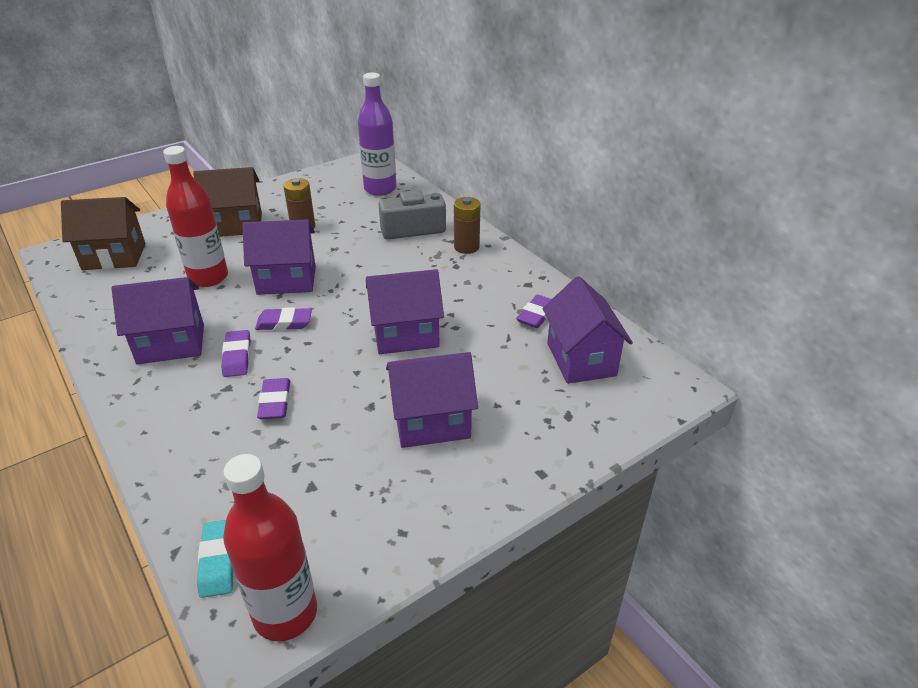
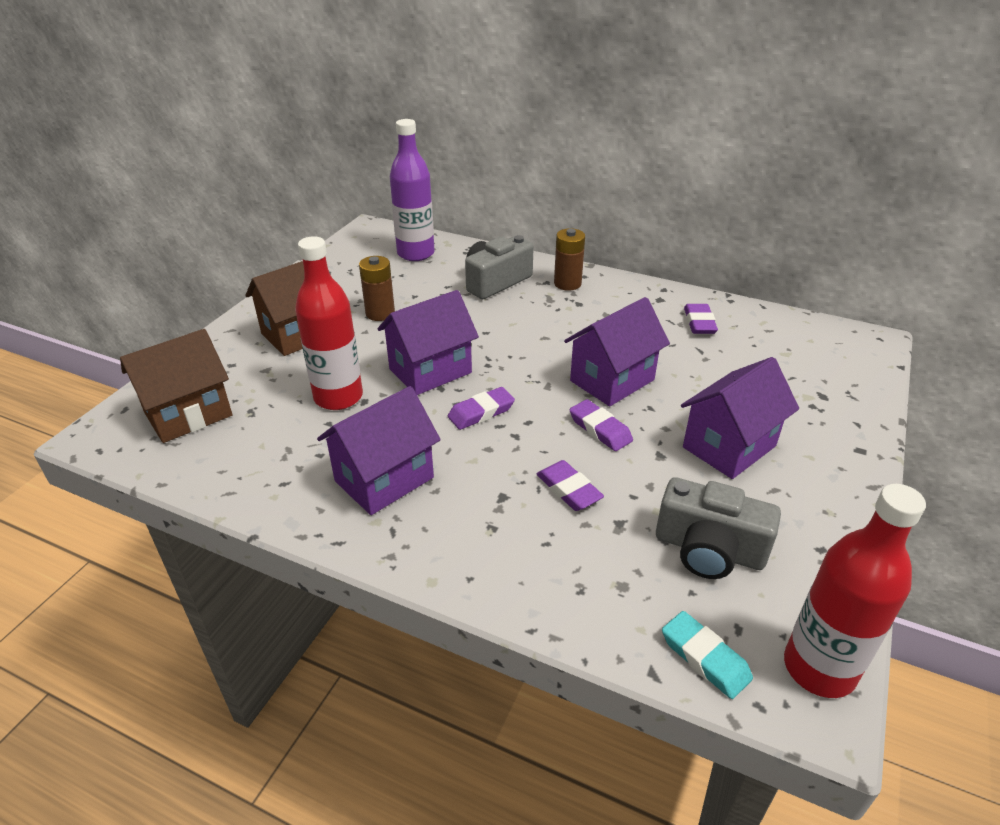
camera: 30 degrees left, 0 degrees up
purple eraser [221,330,251,377] -> purple eraser moved to [570,399,633,451]
purple house [543,276,633,384] -> none
none -> grey camera [656,477,781,579]

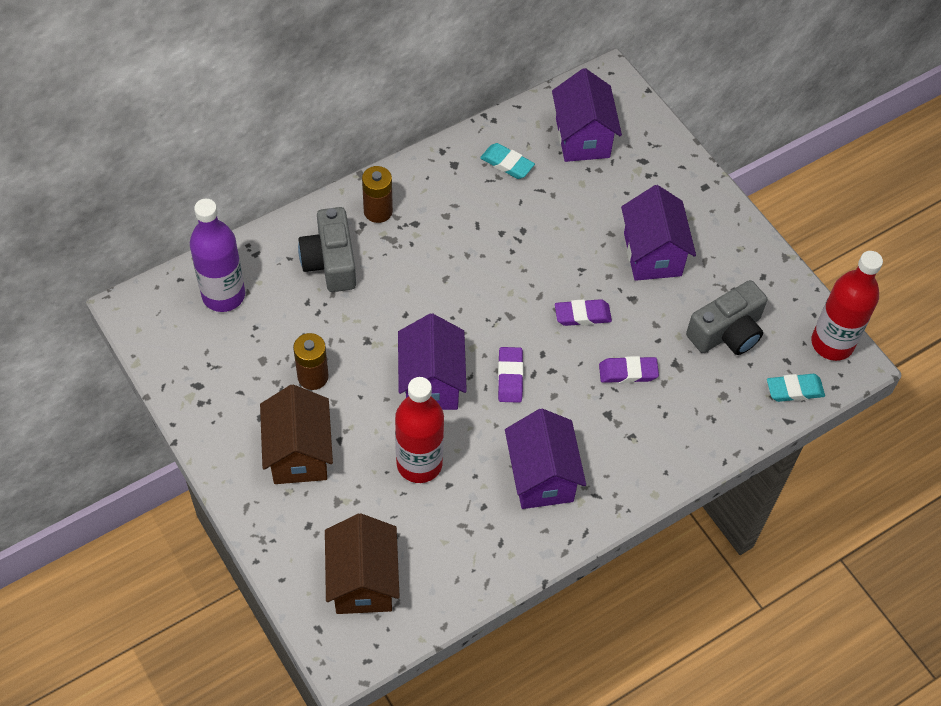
camera: 60 degrees left, 20 degrees up
purple house [564,297,670,406] -> purple house moved to [552,68,622,162]
purple eraser [684,304,718,334] -> turquoise eraser [480,143,535,179]

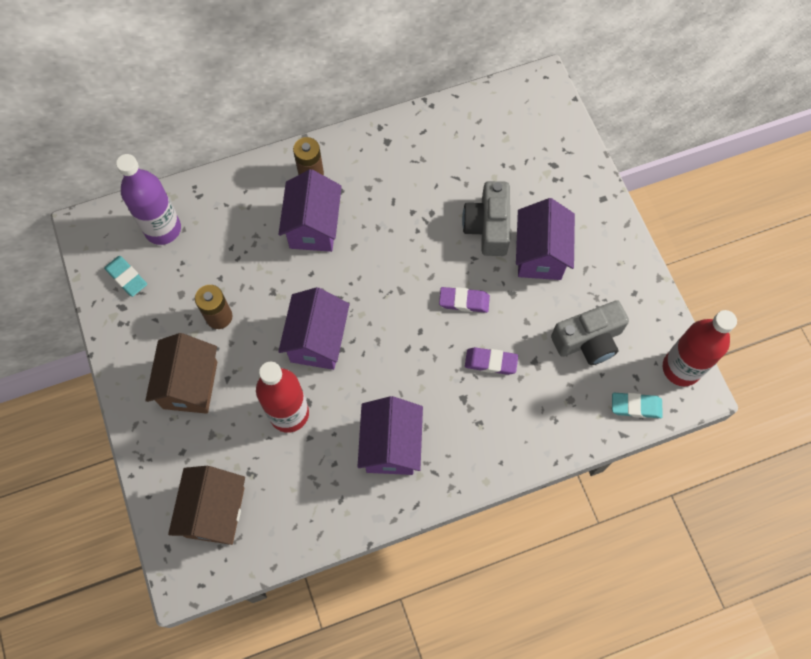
camera: 15 degrees right, 10 degrees up
grey camera [298,207,356,292] -> grey camera moved to [462,181,510,256]
turquoise eraser [480,143,535,179] -> turquoise eraser moved to [104,256,147,297]
purple eraser [498,347,523,403] -> none
purple house [552,68,622,162] -> purple house moved to [278,169,342,252]

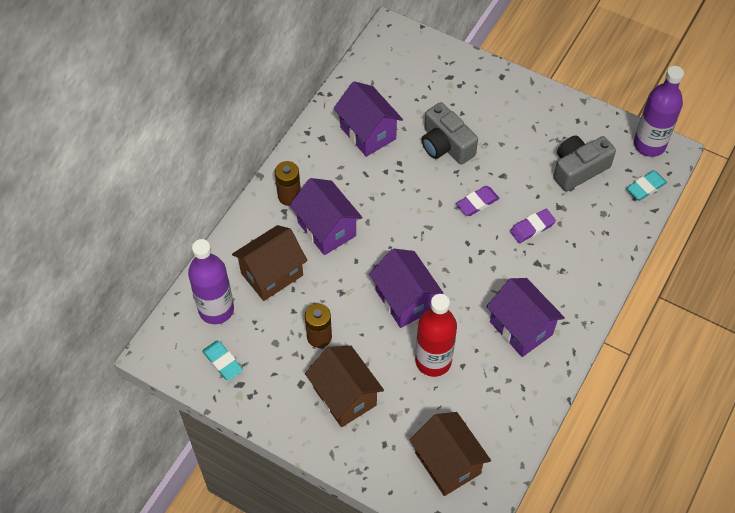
camera: 40 degrees left, 10 degrees down
turquoise eraser [104,256,147,297] -> turquoise eraser turned 45 degrees clockwise [202,340,243,381]
purple house [516,198,575,280] -> purple house moved to [334,81,403,157]
grey camera [551,300,629,365] -> grey camera turned 150 degrees counterclockwise [553,136,616,191]
red bottle [663,310,737,386] -> purple bottle [634,66,684,157]
none -> brown house [232,225,308,301]

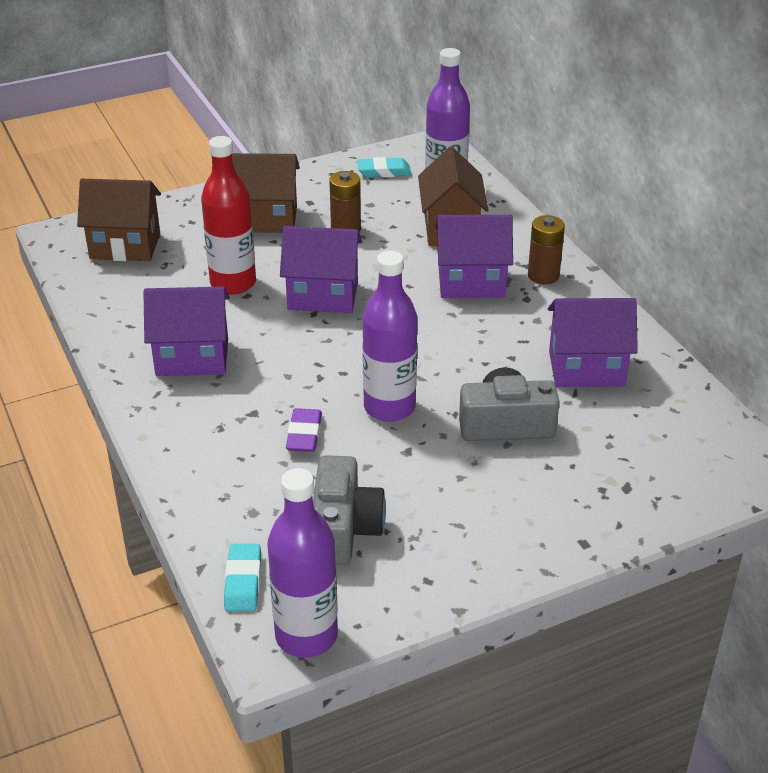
camera: 125 degrees right, 20 degrees down
purple eraser [456,186,499,216] -> purple bottle [362,251,417,422]

